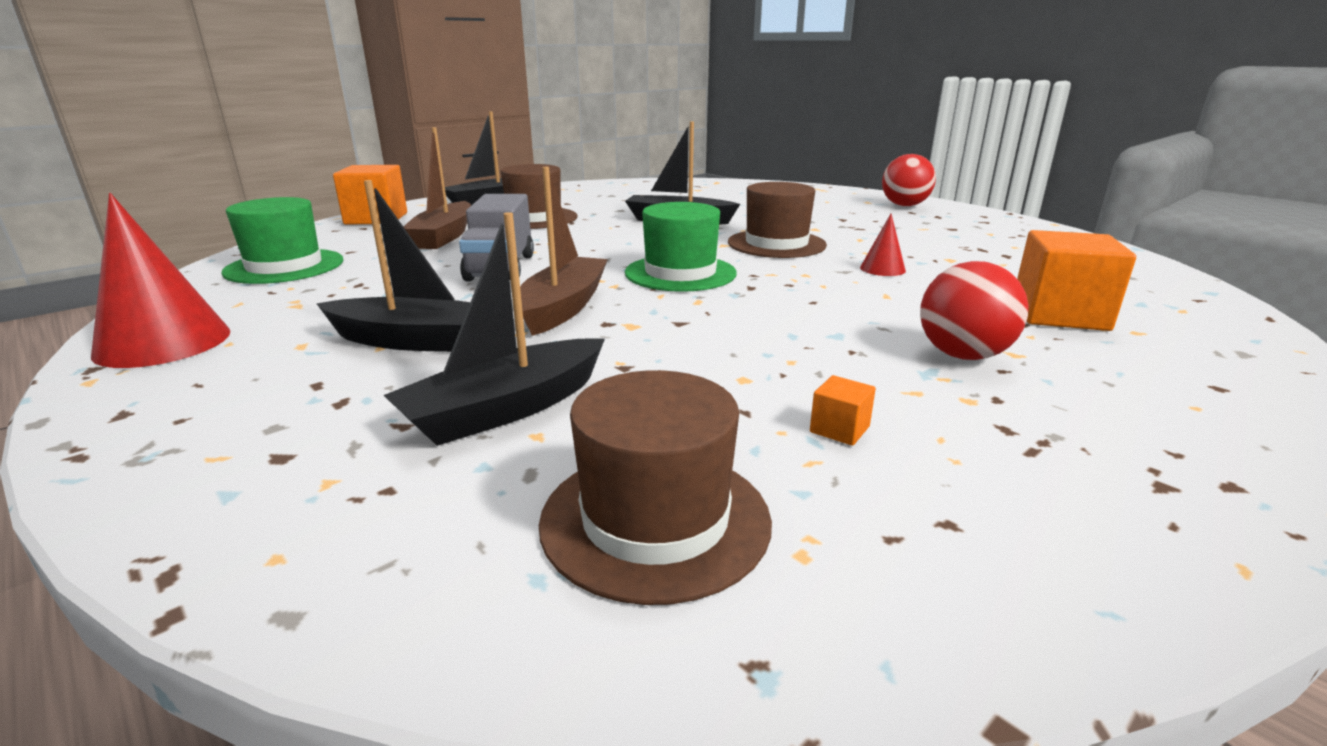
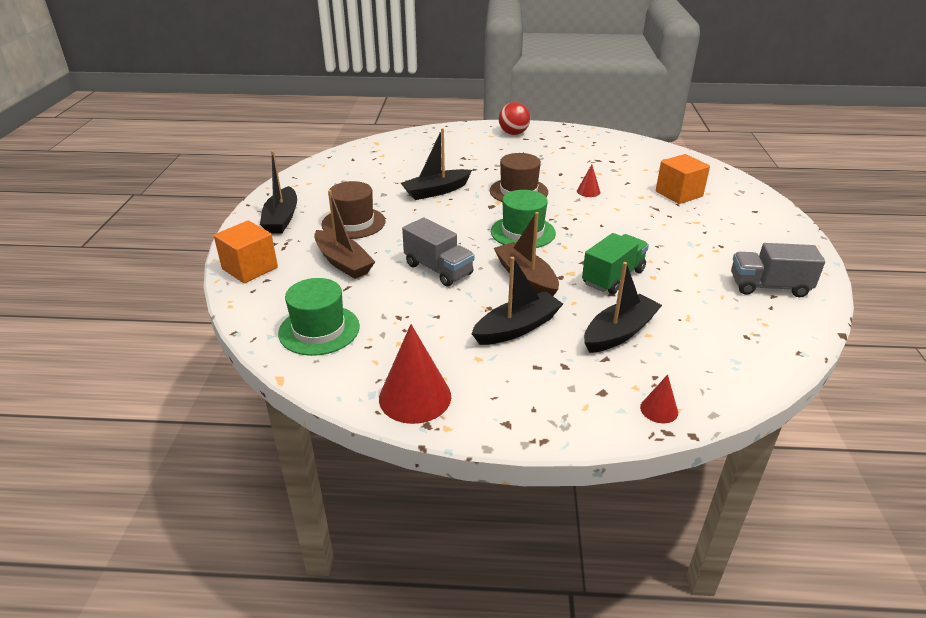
camera: 45 degrees left, 10 degrees up
black boat [383,212,605,446] -> black boat turned 135 degrees counterclockwise [584,262,662,353]
brown hat [539,370,772,605] -> none
orange cube [810,375,876,446] -> none
red ball [920,261,1029,360] -> none
none -> green truck [582,233,649,294]
none -> red cone [640,375,678,423]
none -> grey truck [731,243,825,297]

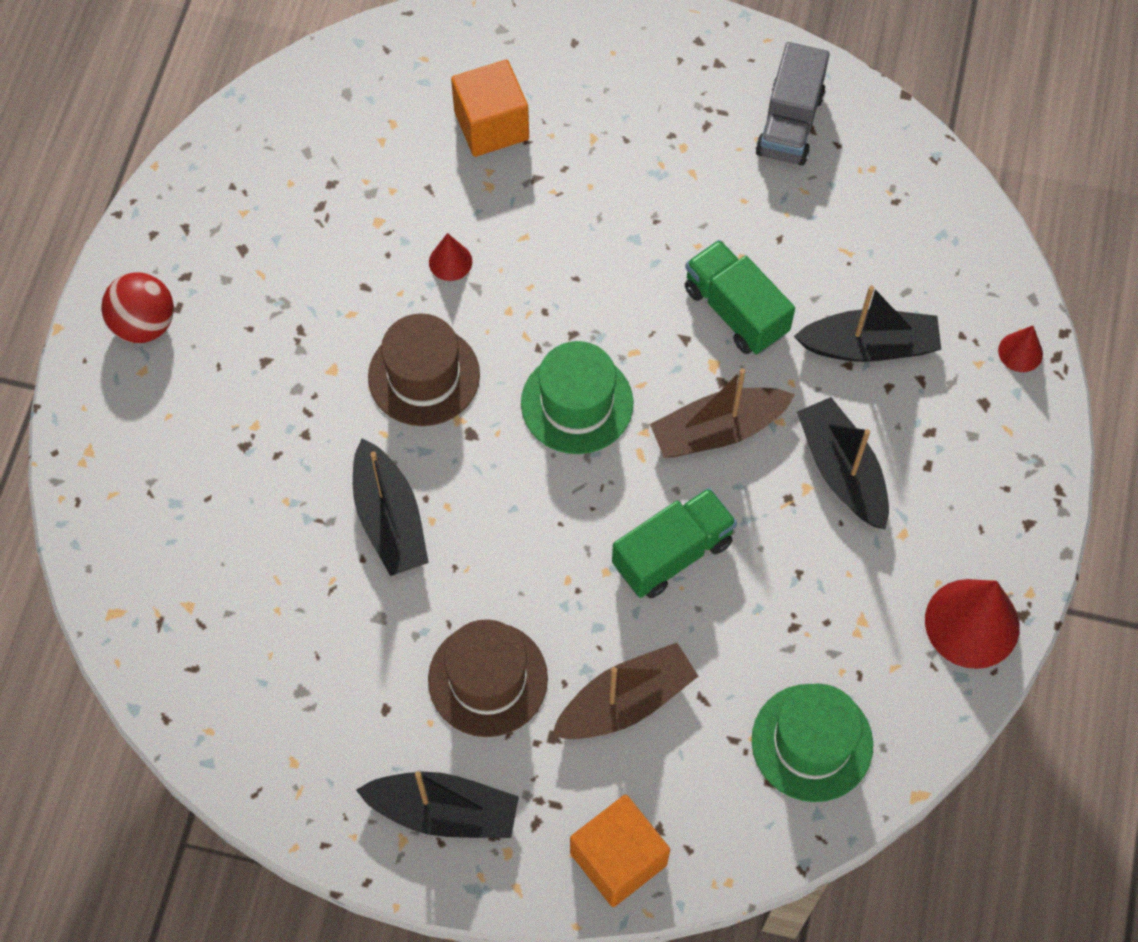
camera: 80 degrees left, 30 degrees up
grey truck [402,218,474,287] -> green truck [612,488,737,598]
black boat [584,262,662,353] -> black boat turned 120 degrees clockwise [793,285,941,362]

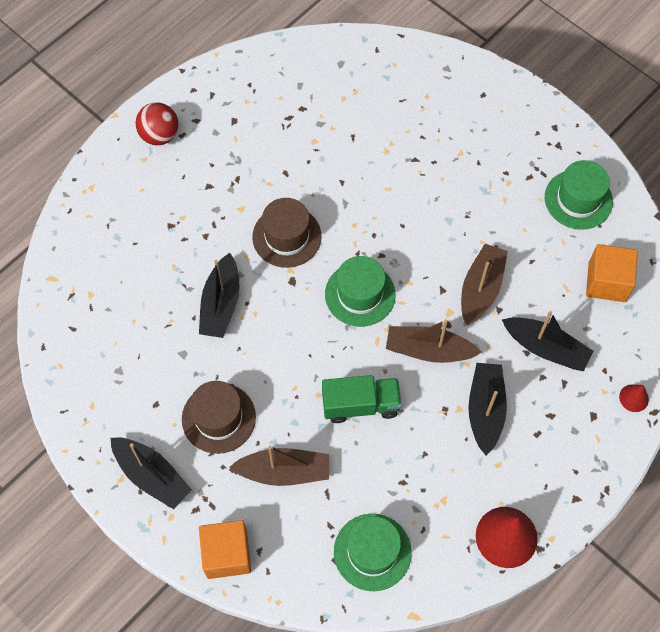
camera: 30 degrees right, 0 degrees up
red cone [429,233,472,281] -> none
orange cube [451,60,529,157] -> orange cube moved to [586,244,638,302]
green truck [685,240,795,354] -> brown boat [461,244,508,326]
grey truck [756,42,830,166] -> green hat [545,160,613,230]

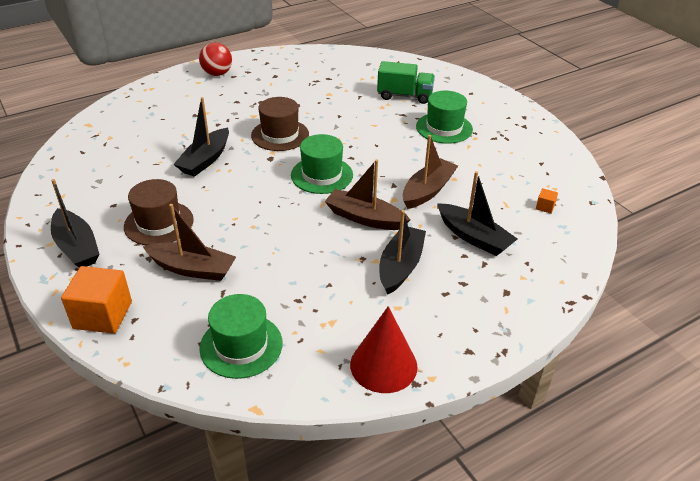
camera: 15 degrees right, 25 degrees down
green truck [322,375,402,423] -> green truck moved to [377,61,435,104]
green hat [545,160,613,230] -> green hat moved to [416,91,473,144]
orange cube [586,244,638,302] -> orange cube [536,188,558,214], size x0.43
red cone [619,384,649,412] -> none

